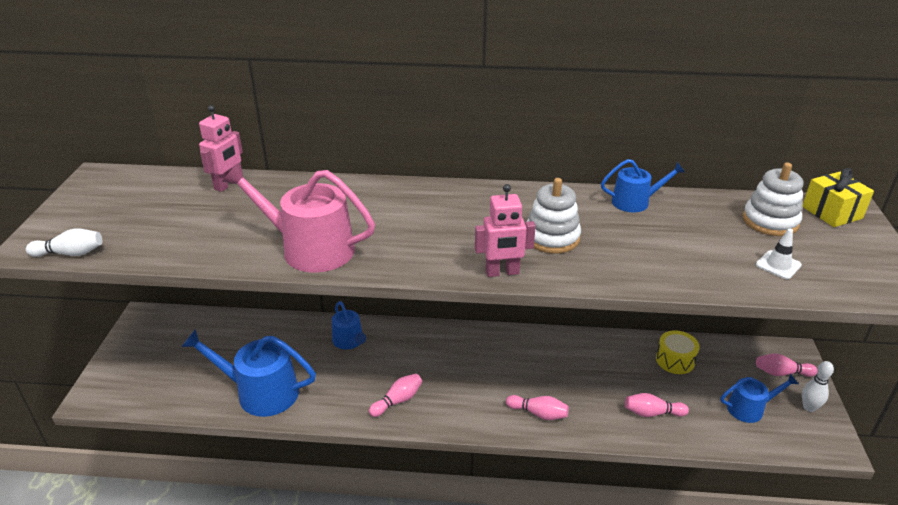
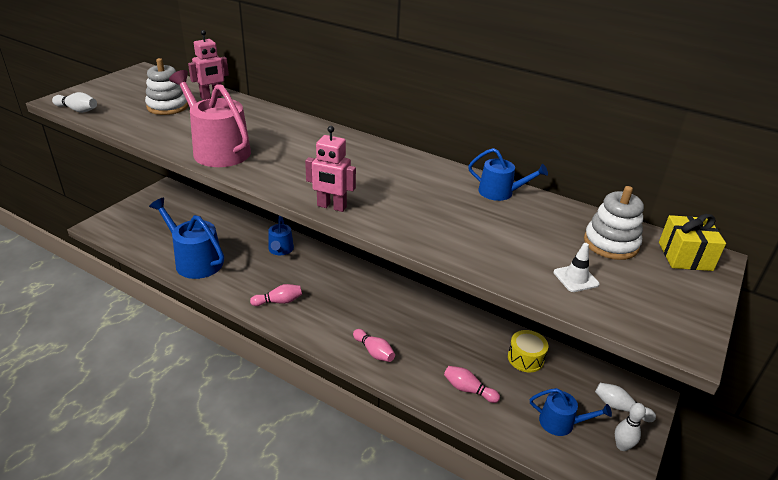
camera: 25 degrees right, 0 degrees up
white stacking toy [527,178,581,254] -> white stacking toy moved to [145,58,188,115]
pink bowling pin [756,354,817,377] -> white bowling pin [595,383,656,422]

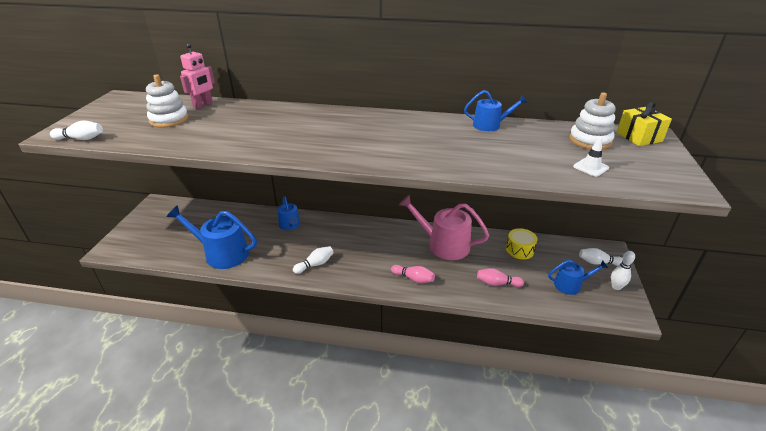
camera: 20 degrees left, 0 degrees up
pink watering can [169,70,251,167] -> pink watering can moved to [399,195,489,260]
pink bowling pin [250,284,302,306] -> white bowling pin [293,246,334,274]
pink robot [305,126,356,212] -> none

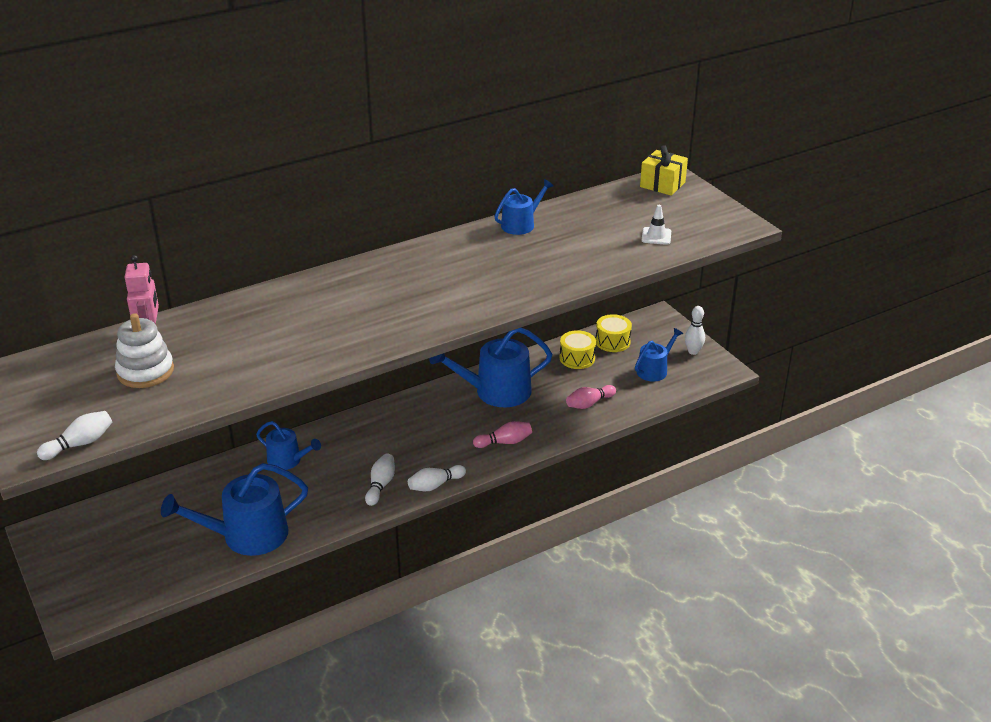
camera: 40 degrees left, 0 degrees up
pink watering can [399,195,489,260] -> blue watering can [429,328,553,407]
white stacking toy [569,92,616,149] -> none
white bowling pin [579,248,623,266] -> white bowling pin moved to [408,465,466,491]
none -> yellow drum [596,314,632,352]

